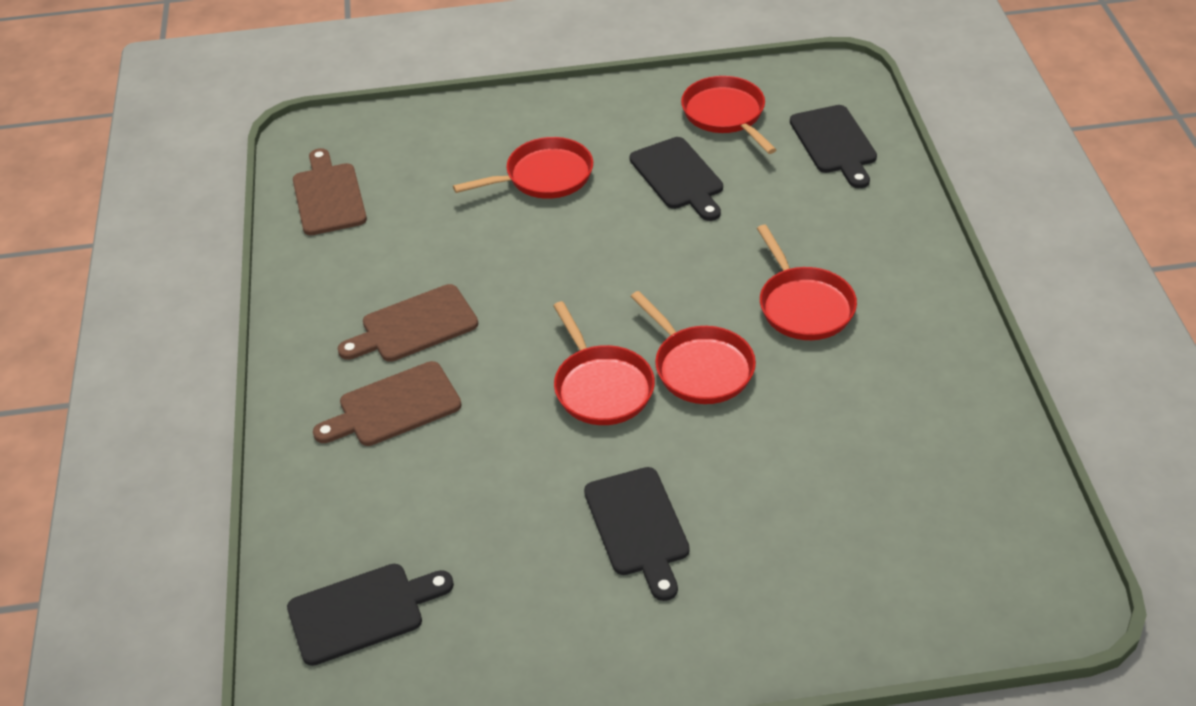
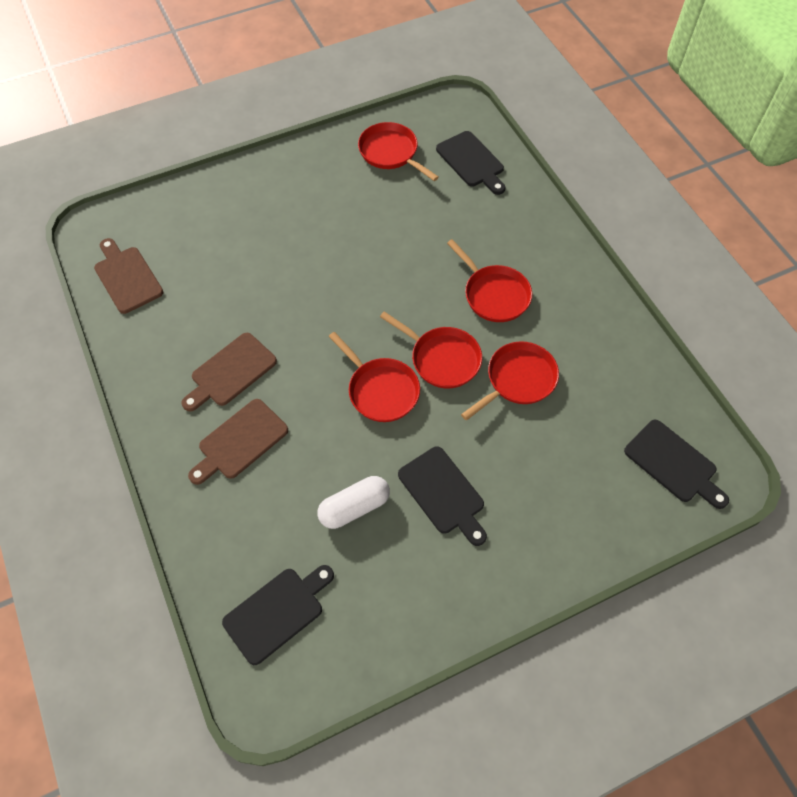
camera: 20 degrees left, 15 degrees up
red pan [453,137,593,199] -> red pan moved to [461,341,559,420]
black cutting board [630,137,723,221] -> black cutting board moved to [624,420,729,509]
none -> white capsule [317,476,390,529]

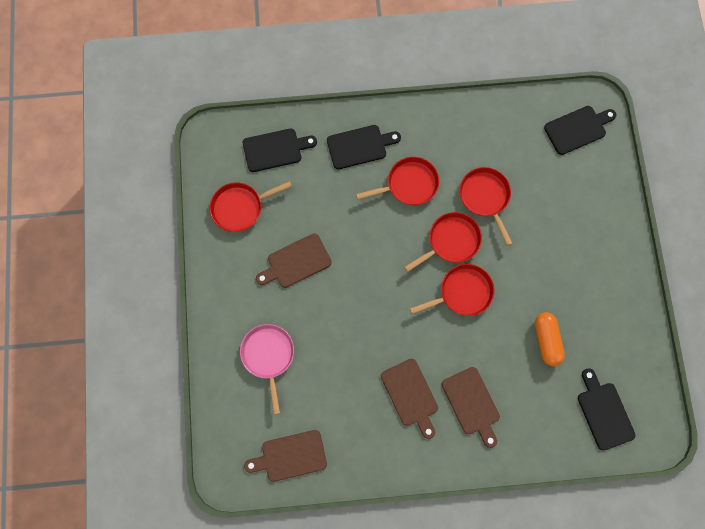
camera: 70 degrees left, 15 degrees up
white capsule [317,476,390,529] -> orange capsule [535,312,565,366]
black cutting board [398,446,487,546] -> black cutting board moved to [327,125,401,169]
none -> pink pan [240,324,294,415]
none -> brown cutting board [256,233,332,288]

